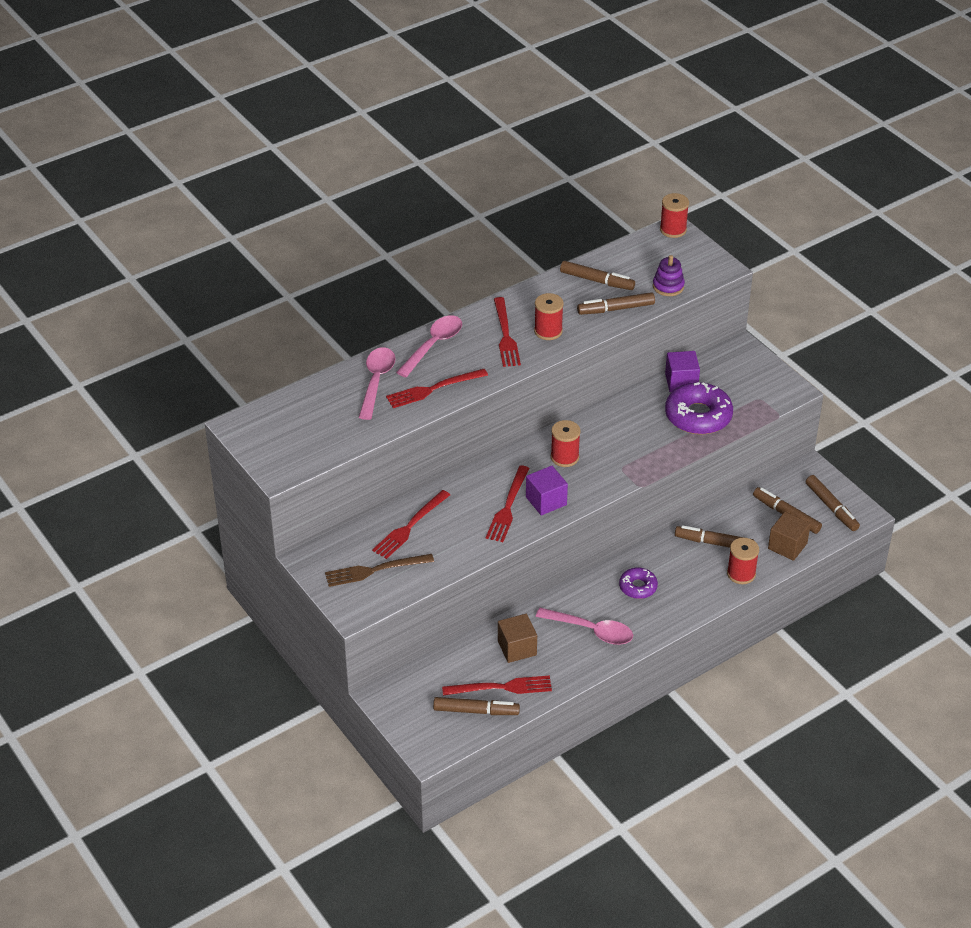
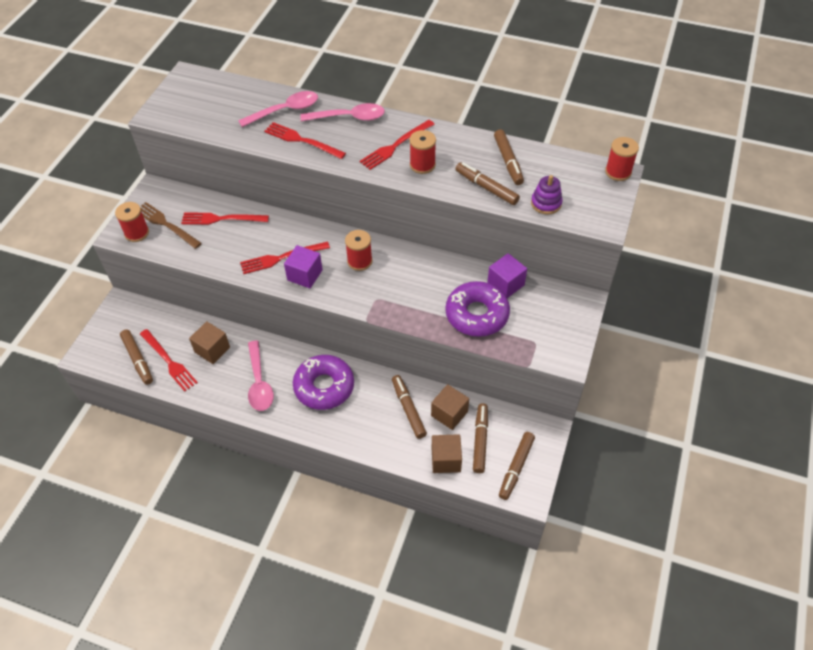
camera: 55 degrees right, 10 degrees up
purple donut [619,568,658,599] -> purple donut [293,355,354,410], size x1.81
red spool [727,538,759,584] -> red spool moved to [115,202,149,242]
none -> brown cube [431,384,469,430]

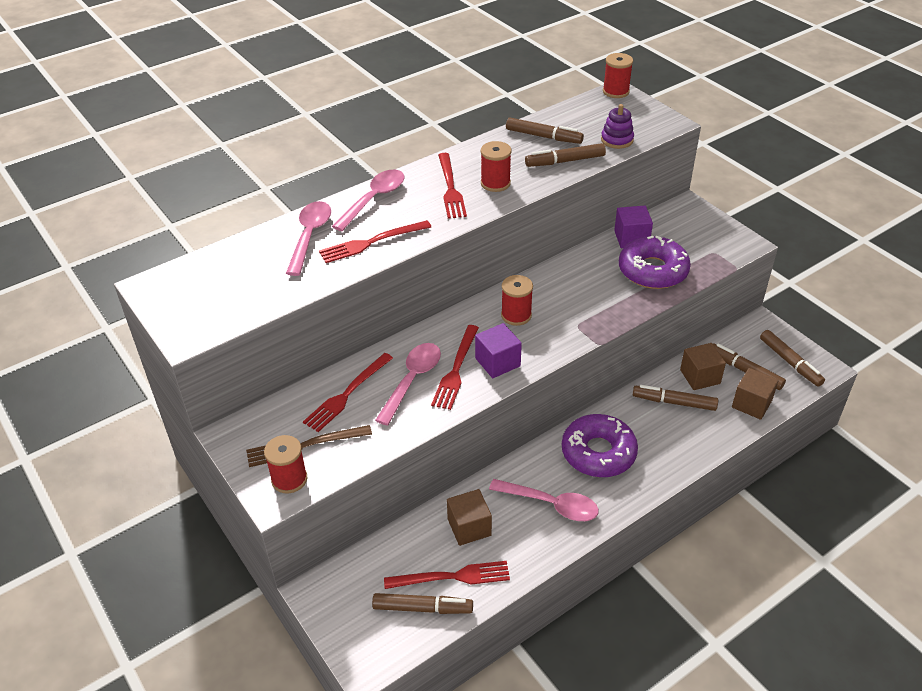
camera: 55 degrees left, 10 degrees down
none -> pink spoon [375,343,441,426]

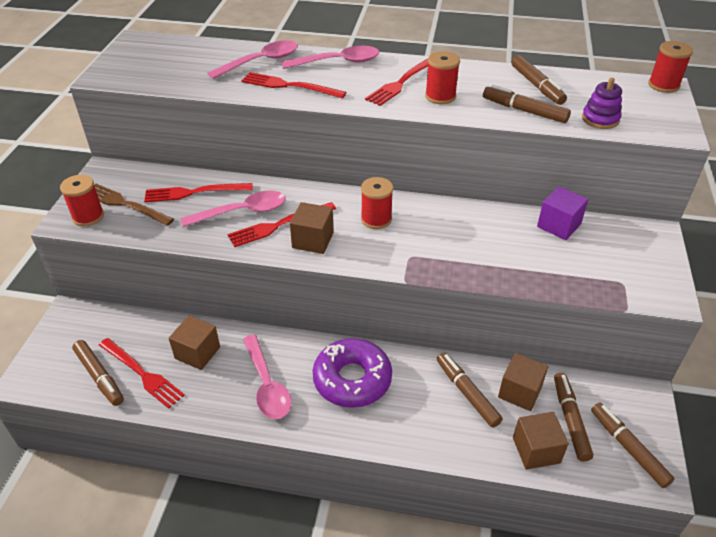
camera: 45 degrees right, 0 degrees up
purple cube [475,323,522,378] -> brown cube [290,202,334,254]
purple donut [619,236,691,289] -> none
brown marker [760,330,825,387] -> brown marker turned 135 degrees clockwise [591,403,675,488]

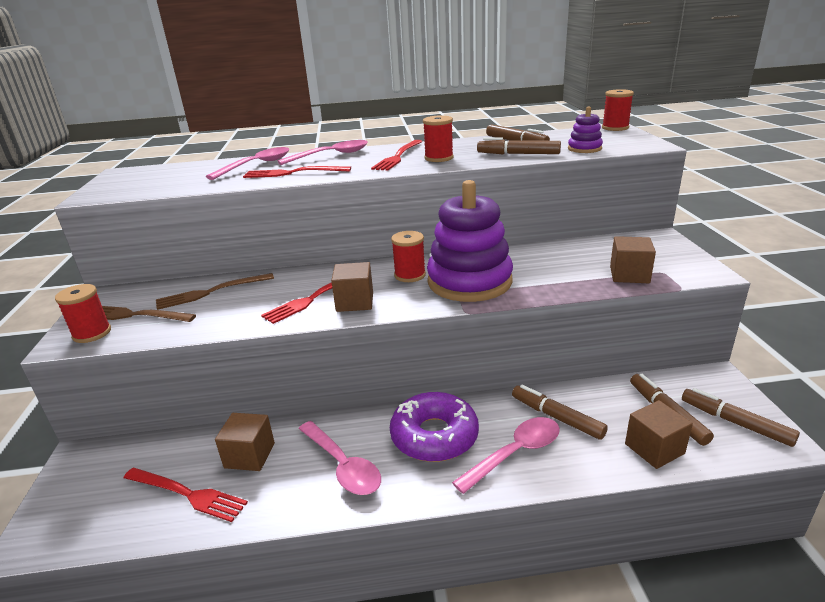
camera: 15 degrees left, 15 degrees down
brown marker [72,340,124,406] -> none
red fork [144,183,253,202] -> brown fork [156,273,274,310]
pink spoon [180,191,285,227] -> pink spoon moved to [452,417,560,494]
brown cube [498,353,548,411] -> brown cube moved to [610,236,656,283]
purple cube [537,186,589,240] -> none
none -> purple stacking toy [427,180,513,302]

